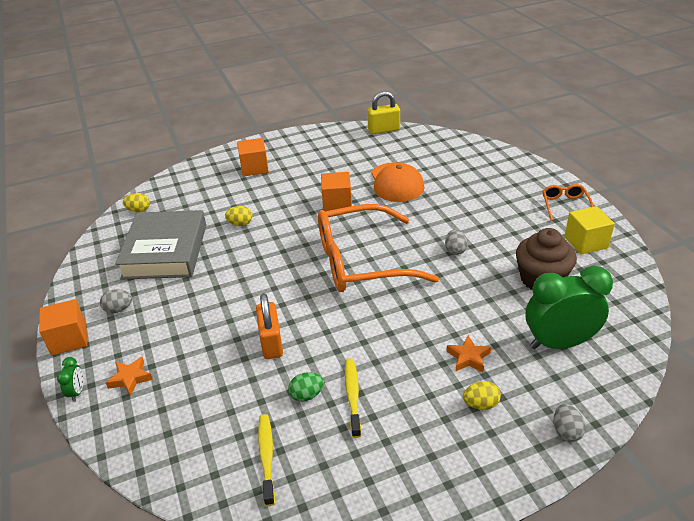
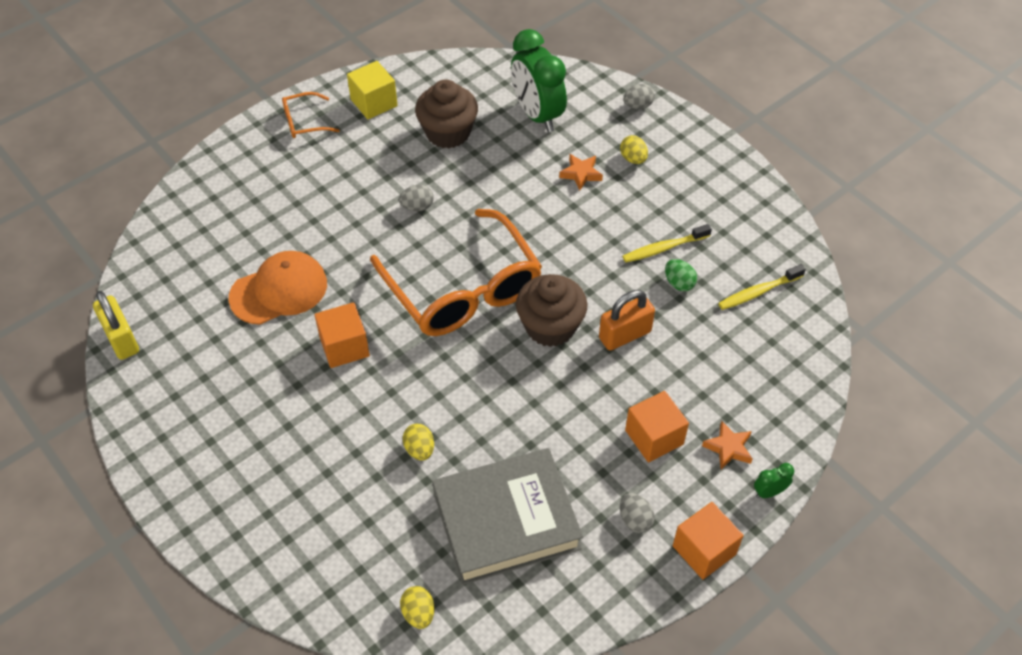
camera: 110 degrees left, 15 degrees up
orange cube [237,138,269,177] -> orange cube moved to [625,391,689,462]
none -> brown cupcake [516,274,587,347]

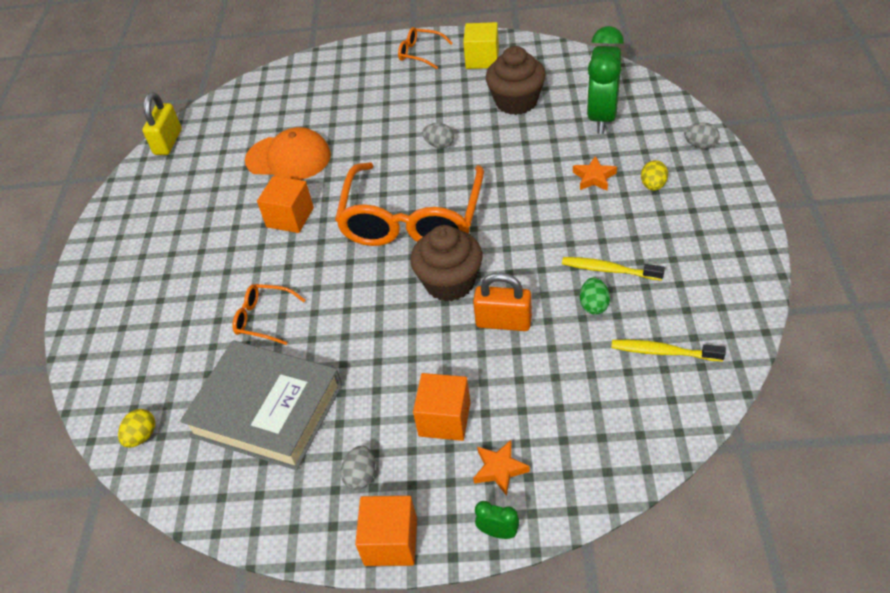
camera: 45 degrees right, 5 degrees down
yellow egg [403,424,434,461] -> orange glasses [232,284,306,345]

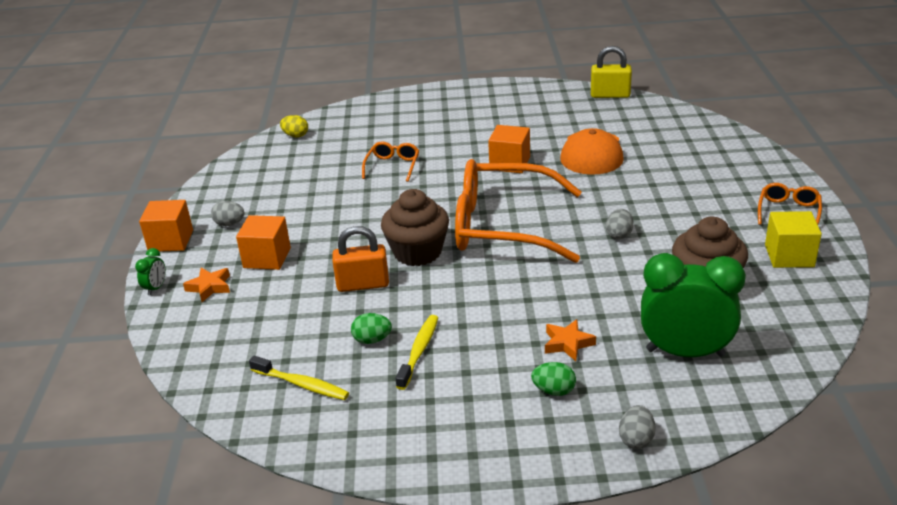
camera: 85 degrees right, 15 degrees down
grey book [180,341,342,470] -> none
orange padlock [473,272,532,331] -> orange padlock turned 75 degrees clockwise [332,226,389,292]
yellow toothbrush [611,340,726,362] -> yellow toothbrush turned 105 degrees clockwise [249,356,349,400]
yellow egg [641,160,668,191] -> green egg [531,362,576,396]

